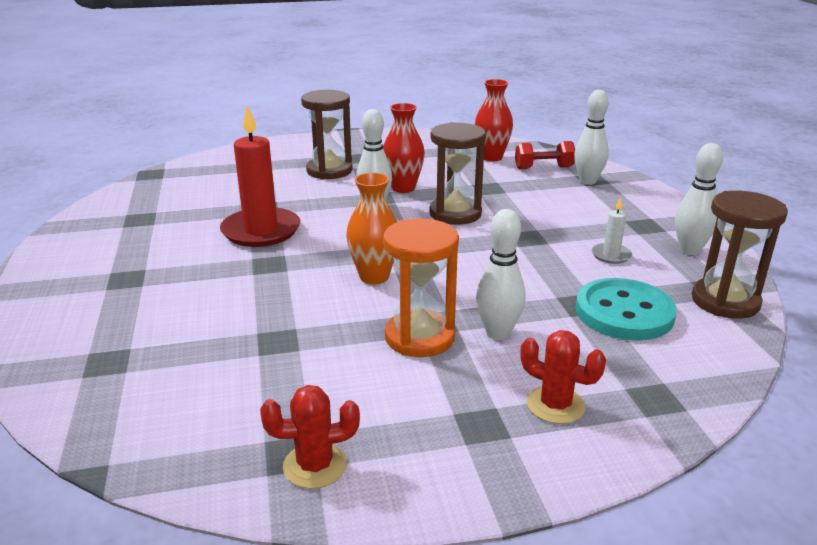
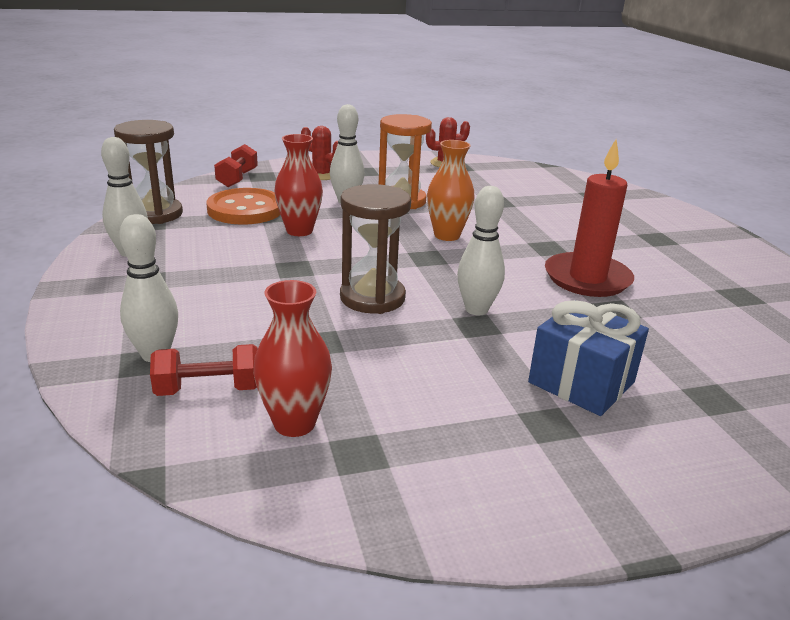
camera: 175 degrees right, 0 degrees up
brown hourglass [301,90,353,179] -> blue gift [528,300,649,416]
red vase [383,103,425,193] -> red vase moved to [274,134,323,236]
turquoise button [576,278,677,341] -> orange button [206,188,280,225]
white candle [592,197,632,264] -> none
none -> red dumbbell [214,144,258,187]

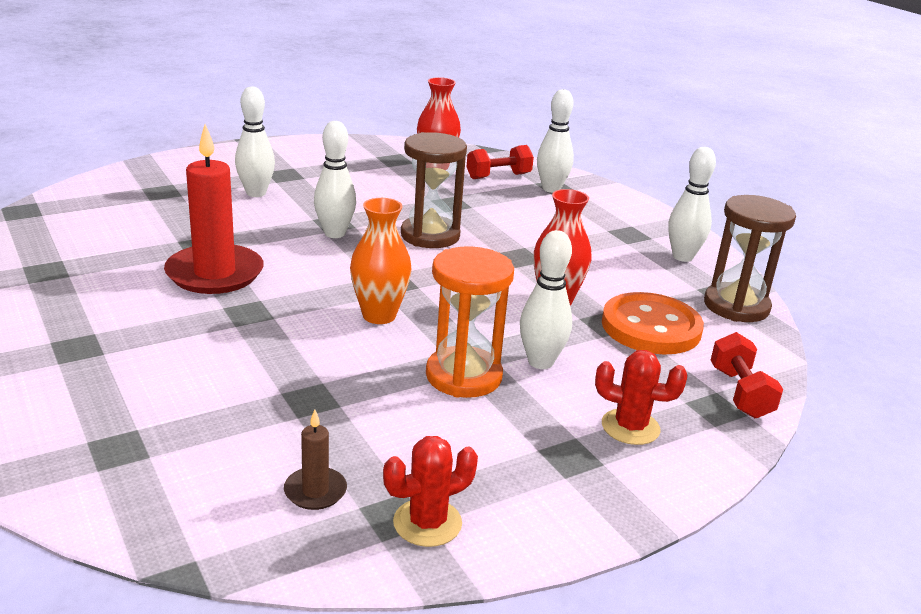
camera: 165 degrees right, 0 degrees up
blue gift [528,300,649,416] -> white bowling pin [235,87,275,197]
none -> brown candle [284,410,347,510]

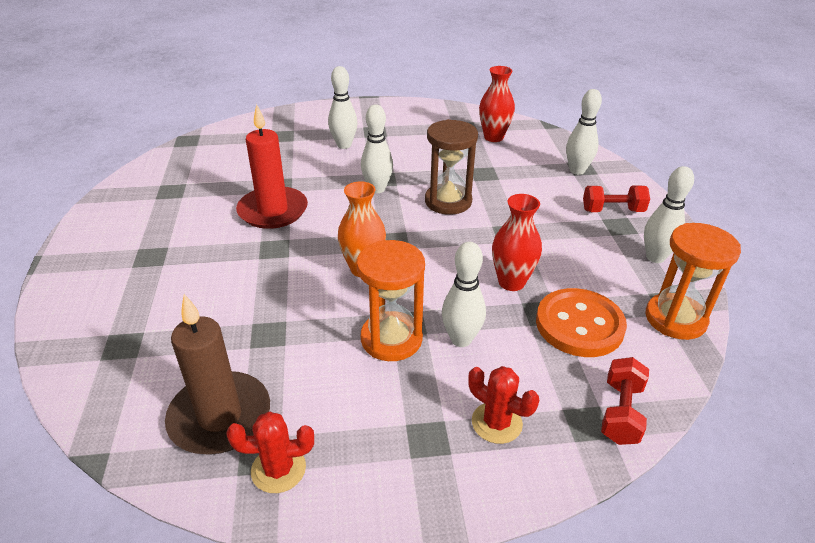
camera: 25 degrees right, 10 degrees up
brown candle [284,410,347,510] -> brown candle [165,294,270,454], size x2.15
red dumbbell [467,145,534,179] -> red dumbbell moved to [583,186,650,212]
brown hourglass [704,195,796,322] -> orange hourglass [646,223,741,340]

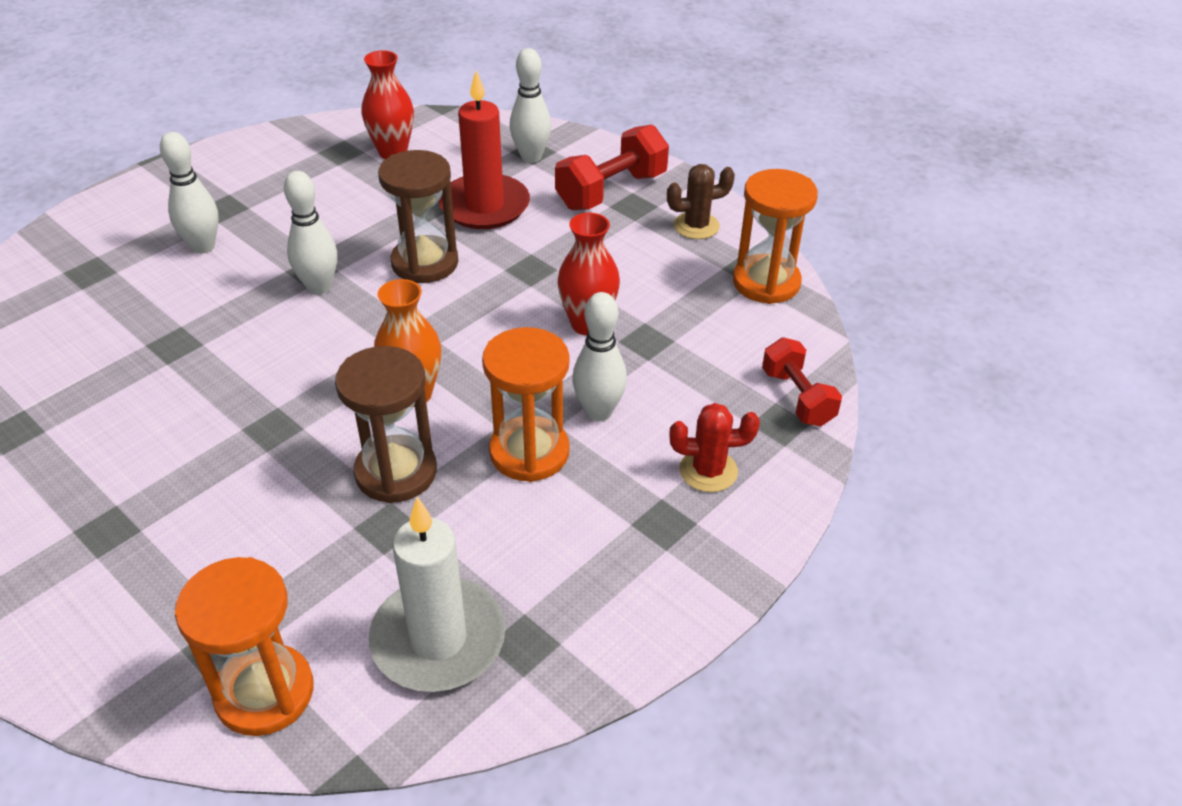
camera: 40 degrees left, 5 degrees up
brown candle [165,294,270,454] -> white candle [369,497,506,692]
red cactus [226,411,314,493] -> none
red candle [236,104,308,229] -> red candle moved to [438,71,530,229]
orange button [536,288,627,357] -> none
red dumbbell [583,186,650,212] -> red dumbbell [555,125,669,210], size x1.51
white bowling pin [644,166,694,263] -> brown cactus [667,164,735,239]
none -> orange hourglass [175,557,314,736]
none -> brown hourglass [335,346,437,503]

